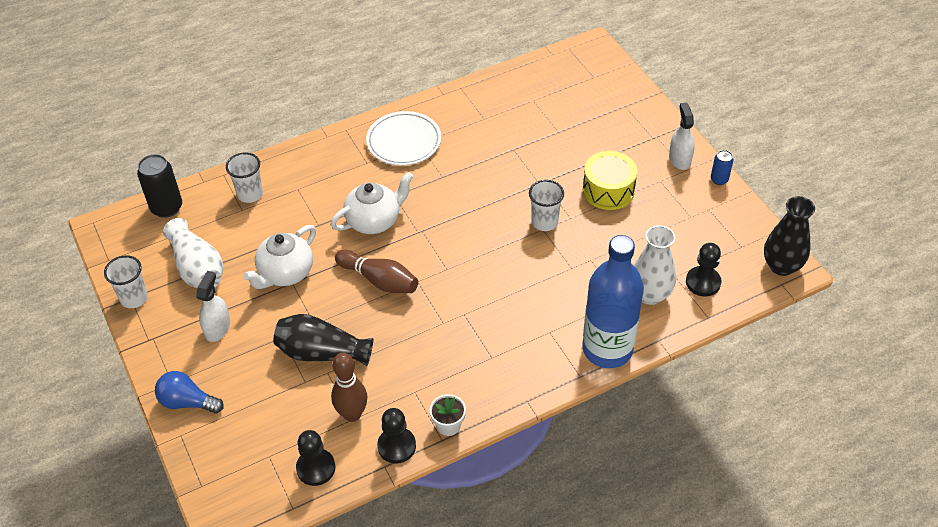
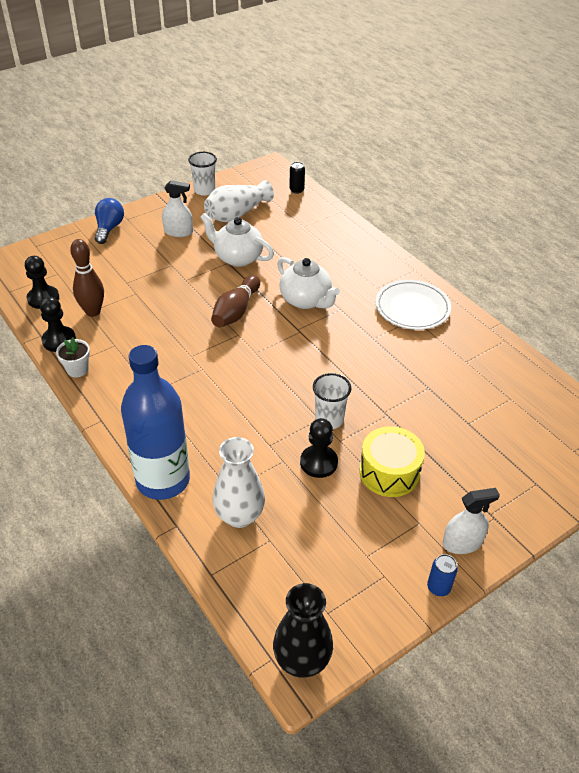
camera: 80 degrees right, 5 degrees down
black can [137,154,182,218] -> black can [289,162,305,194], size x0.56
white cup [226,152,263,203] -> none
black vase [273,314,373,366] -> none
black pawn [686,243,721,297] -> black pawn moved to [300,418,338,478]

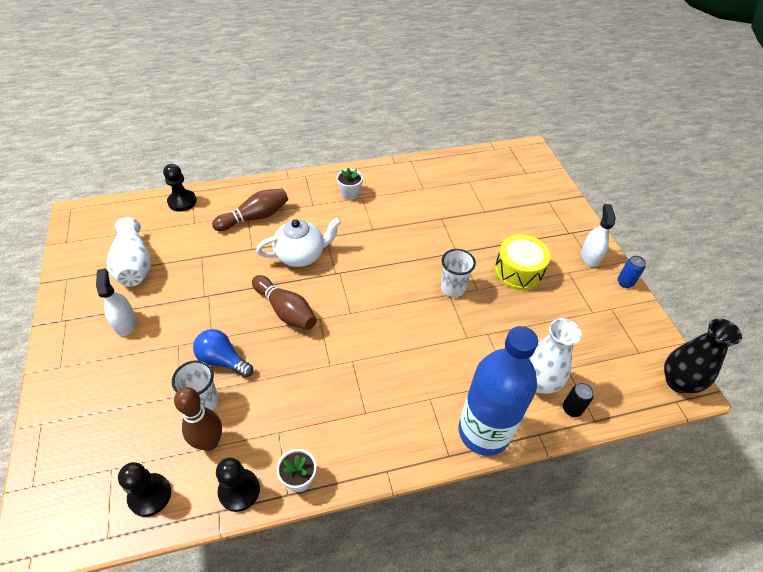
camera: 70 degrees left, 5 degrees up
blue light bulb [95,198,124,244] -> blue light bulb moved to [193,329,253,378]
white spray bottle [162,180,193,237] -> white spray bottle turned 45 degrees counterclockwise [96,268,137,336]
white cup [188,152,217,196] -> white cup moved to [172,360,219,411]
white teapot [200,213,274,267] -> none
black can [289,162,305,194] -> black can moved to [563,383,594,417]
black pawn [300,418,338,478] -> black pawn moved to [163,164,197,212]
white plate [375,280,451,330] -> white flower pot [337,168,363,200]
none -> brown bowling pin [212,188,288,231]

